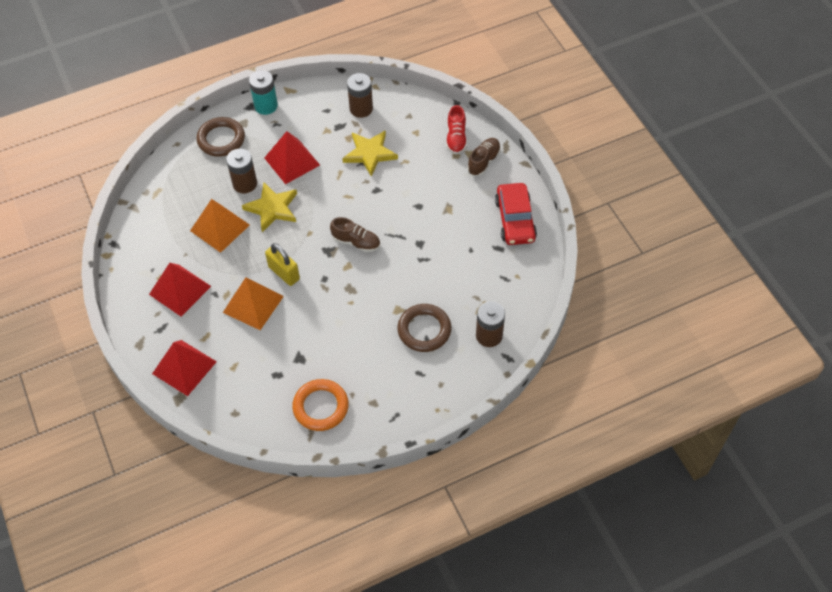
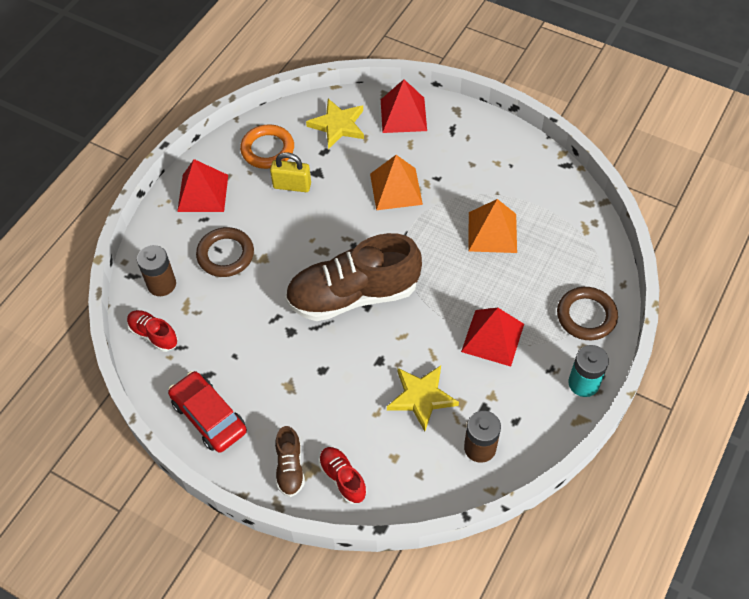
camera: 145 degrees right, 0 degrees up
red pyramid [149,263,211,317] -> red pyramid moved to [177,159,228,212]
brown battery [226,149,257,193] -> none
yellow star [242,182,297,232] -> yellow star moved to [306,99,364,149]
yellow padlock [265,243,300,286] -> yellow padlock moved to [270,152,311,192]
brown shoe [330,217,380,253] -> brown shoe [285,233,422,321], size x2.24
none -> red shoe [127,310,178,352]

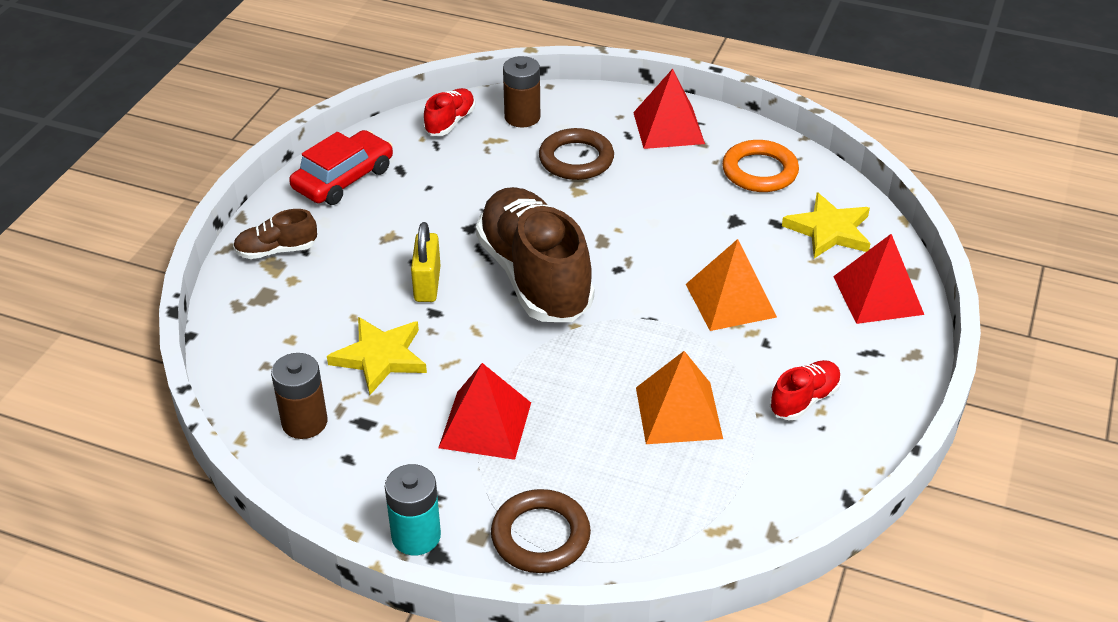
camera: 80 degrees right, 15 degrees down
yellow padlock [270,152,311,192] -> yellow padlock moved to [411,222,441,302]
red shoe [319,447,367,504] -> red shoe moved to [770,360,841,420]

